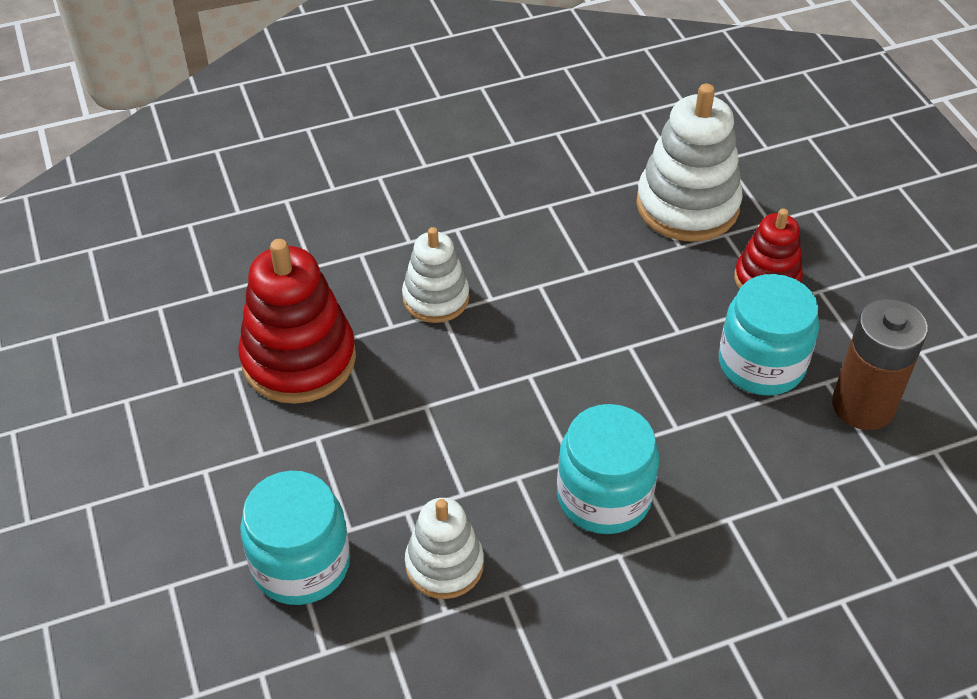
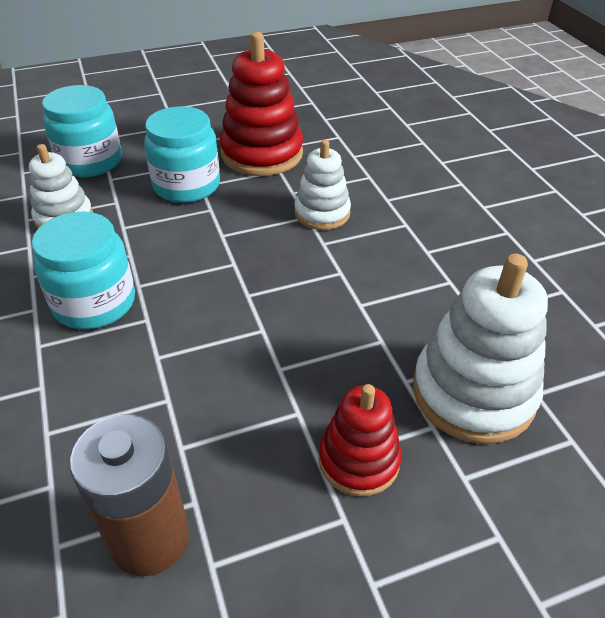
camera: 90 degrees right, 5 degrees down
turquoise jar [719,274,819,396] -> turquoise jar moved to [144,106,220,203]

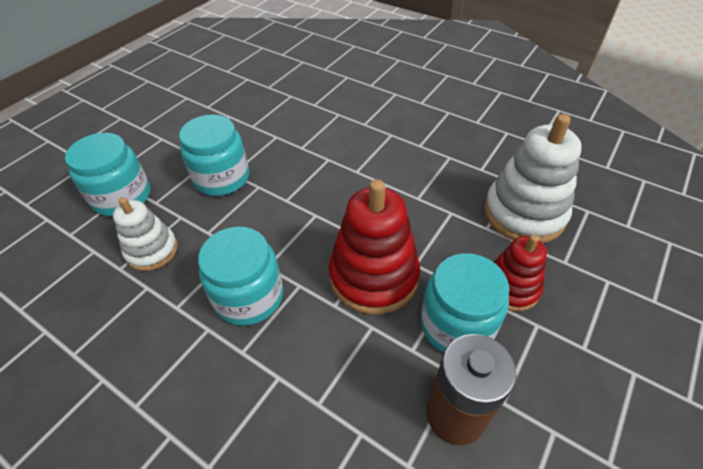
camera: 35 degrees left, 5 degrees up
red stacking toy [220,32,303,176] -> red stacking toy moved to [329,180,420,314]
white stacking toy [294,139,351,230] -> none
none -> turquoise jar [421,253,509,353]

